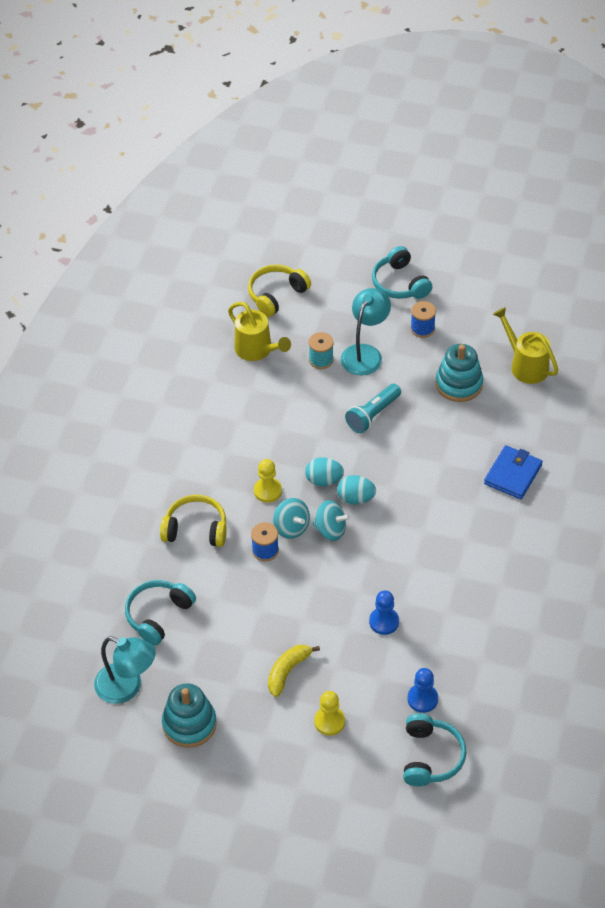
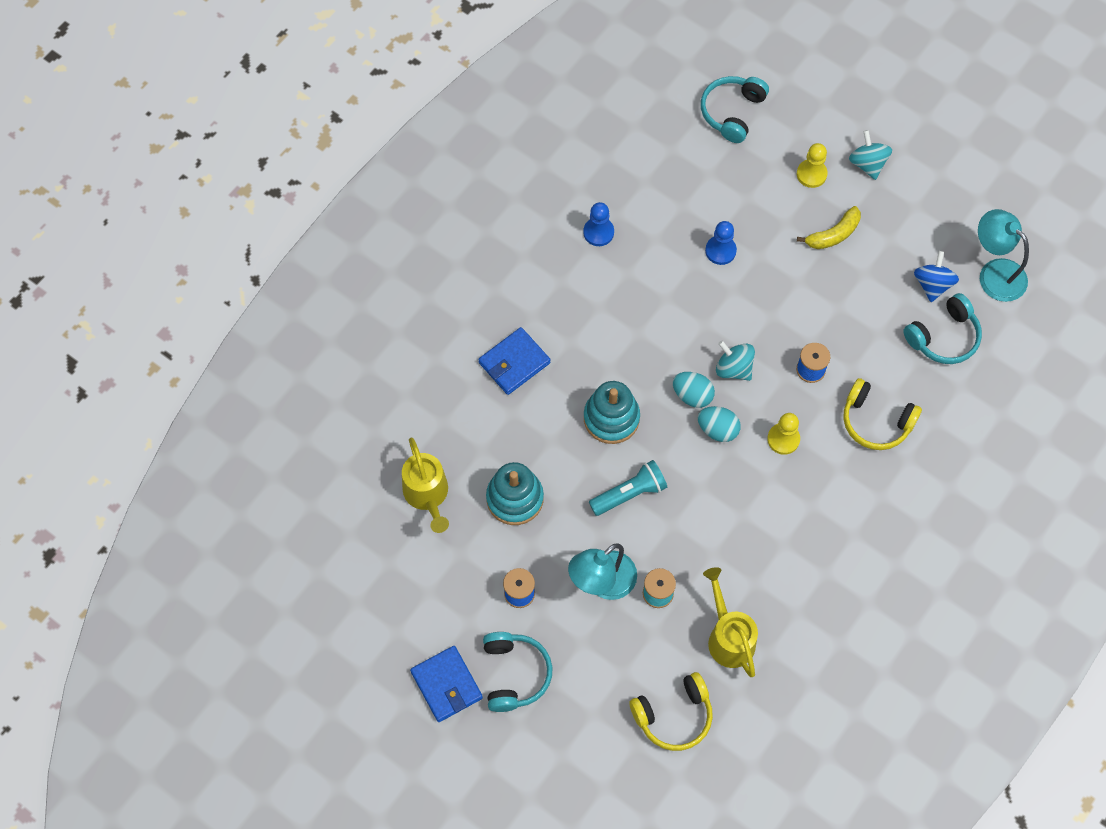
camera: 160 degrees left, 15 degrees up
turquoise stacking toy [162,683,217,748] -> turquoise stacking toy moved to [584,381,640,444]
turquoise spinning top [273,498,310,539] -> turquoise spinning top moved to [849,130,892,180]
blue pawn [407,668,438,713] -> blue pawn moved to [583,202,614,246]
none -> blue wallet [410,646,483,722]
none -> blue spinning top [914,251,959,302]

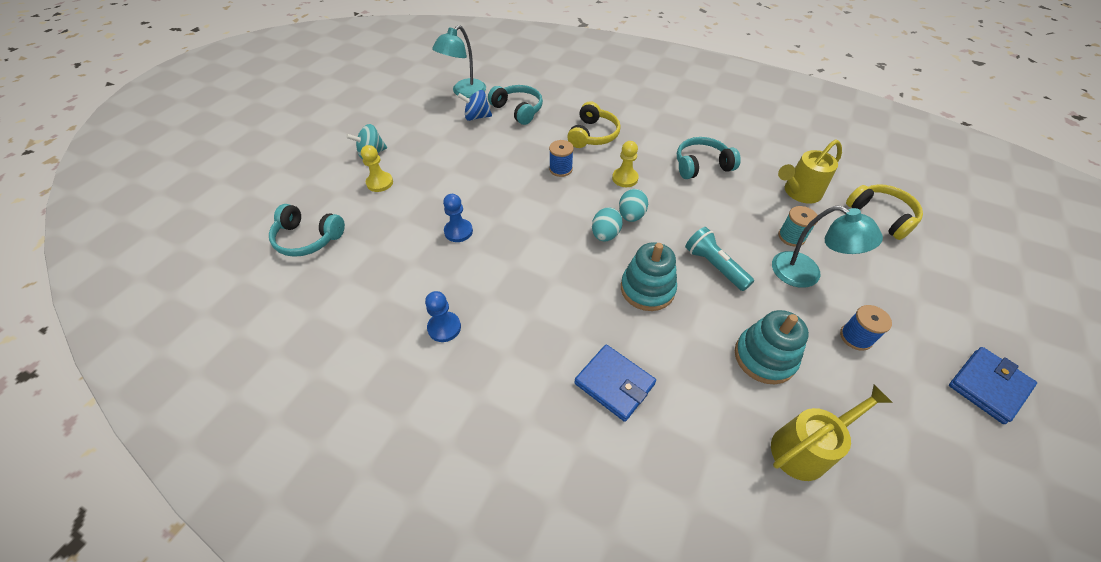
camera: 100 degrees left, 15 degrees down
turquoise headphones [483,632,553,712] -> turquoise headphones moved to [677,137,741,179]
turquoise spinning top [716,340,755,381] -> none
yellow banana [797,206,861,249] -> none

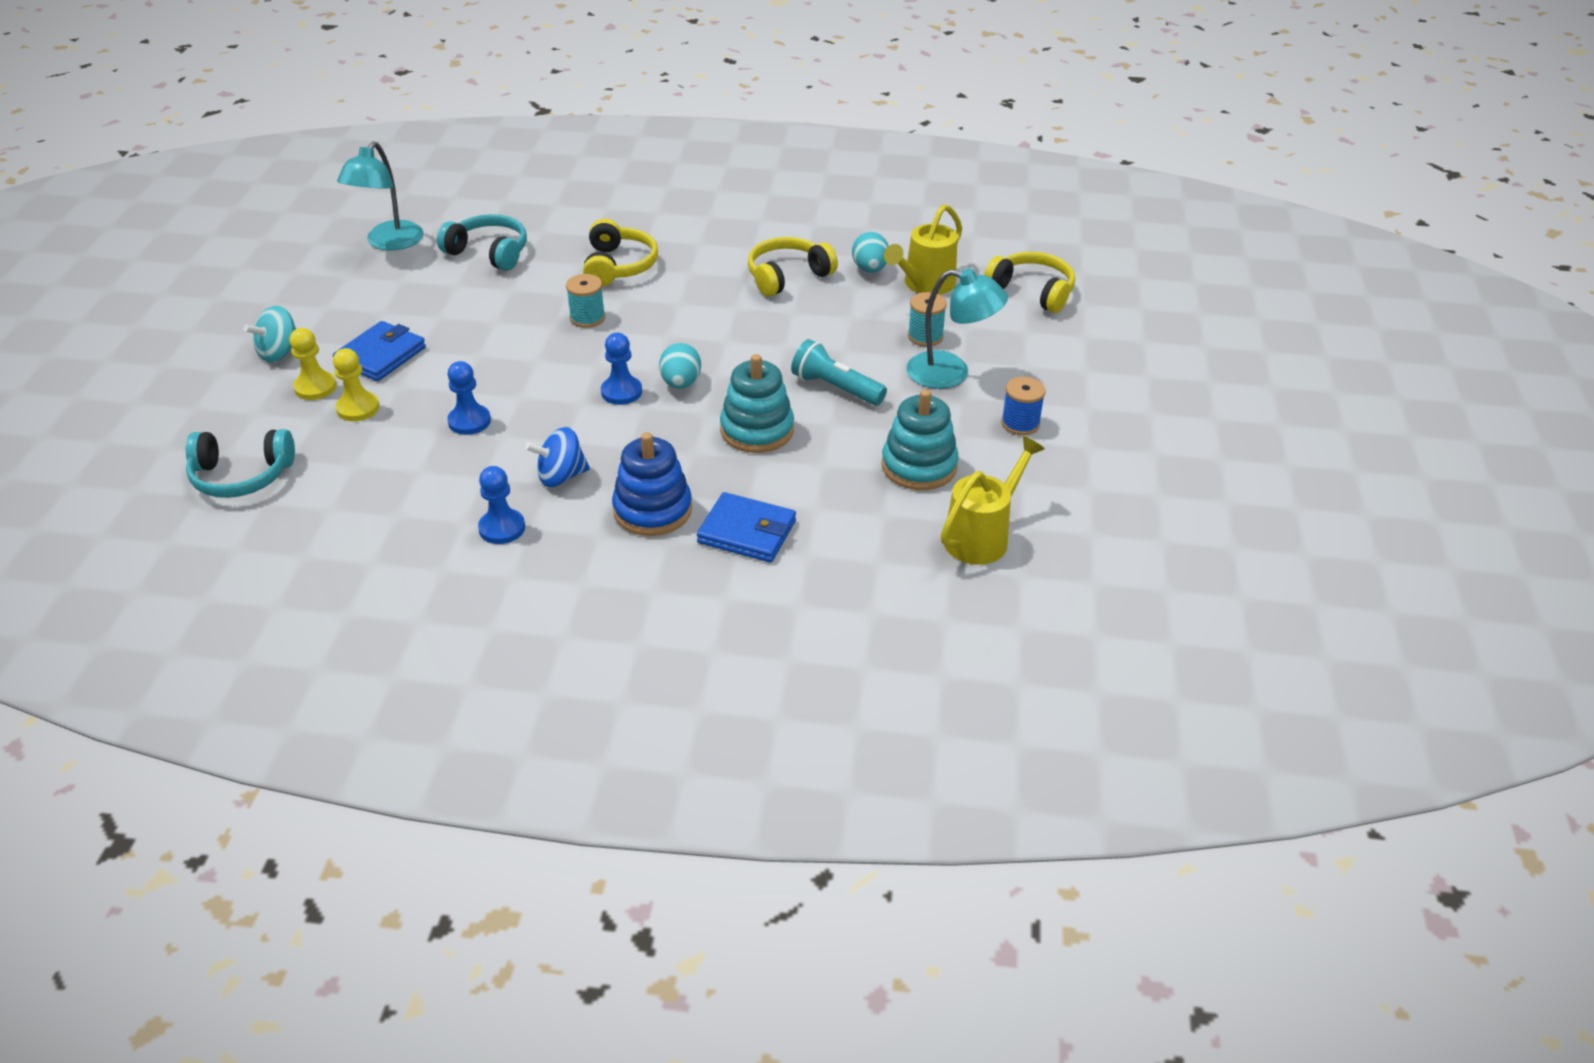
camera: 20 degrees left, 10 degrees down
blue spinning top [458,90,492,121] -> blue spinning top moved to [525,427,590,487]
blue spool [549,140,574,177] -> turquoise spool [566,274,605,328]
yellow pawn [612,141,639,187] -> yellow pawn moved to [333,348,379,421]
turquoise egg [619,189,648,222] -> turquoise egg moved to [852,232,888,273]
turquoise headphones [677,137,741,179] -> yellow headphones [748,237,838,297]
blue wallet [949,347,1037,424] -> blue wallet moved to [333,321,426,381]
none -> blue pawn [601,333,642,405]
none -> blue stacking toy [612,432,692,536]

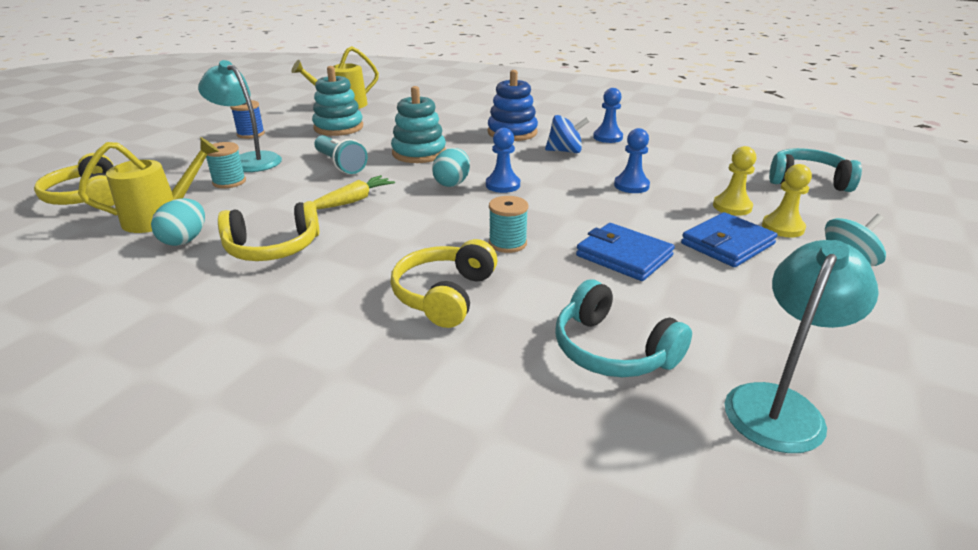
camera: 160 degrees left, 10 degrees down
blue wallet [697,492,796,563] -> blue wallet moved to [576,223,675,281]
none -> yellow carrot [313,175,395,210]

